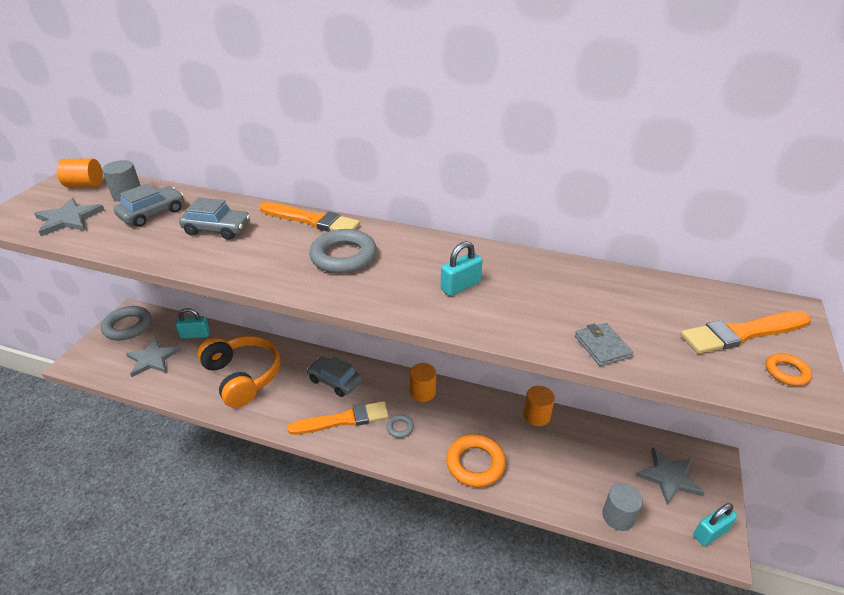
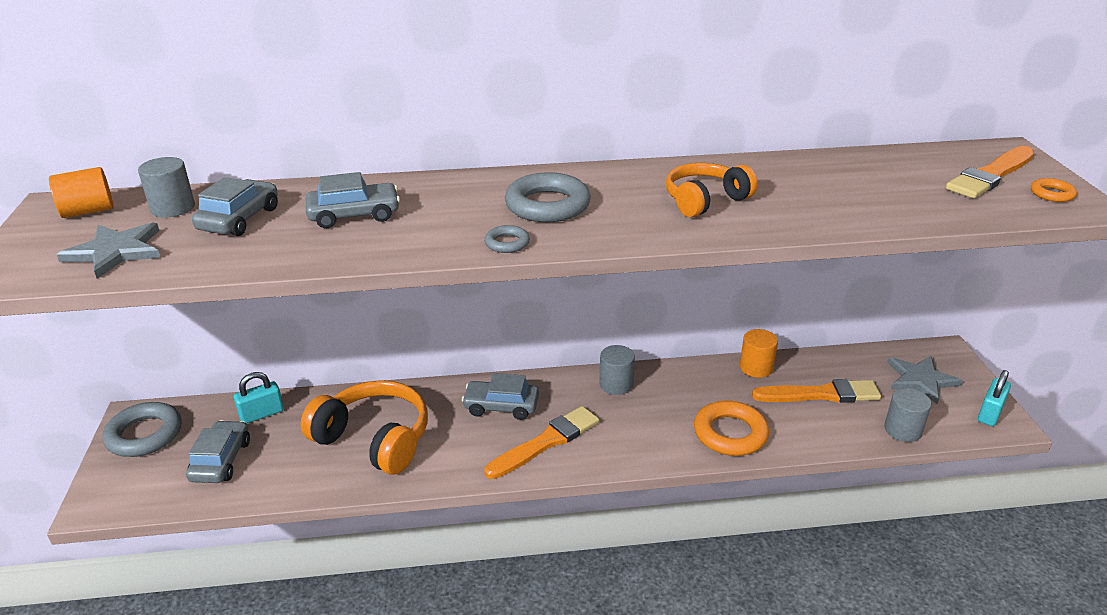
camera: 25 degrees left, 5 degrees down
grey star [126,338,181,377] -> grey car [186,420,250,483]
orange brush [260,202,360,232] -> orange brush moved to [752,379,881,403]
grey ring [386,415,414,438] -> grey ring moved to [484,225,530,253]
orange cylinder [410,363,436,402] -> grey cylinder [599,345,635,395]
turquoise padlock [441,241,482,296] -> orange headphones [666,163,758,217]
grey wallet [575,323,633,366] -> none

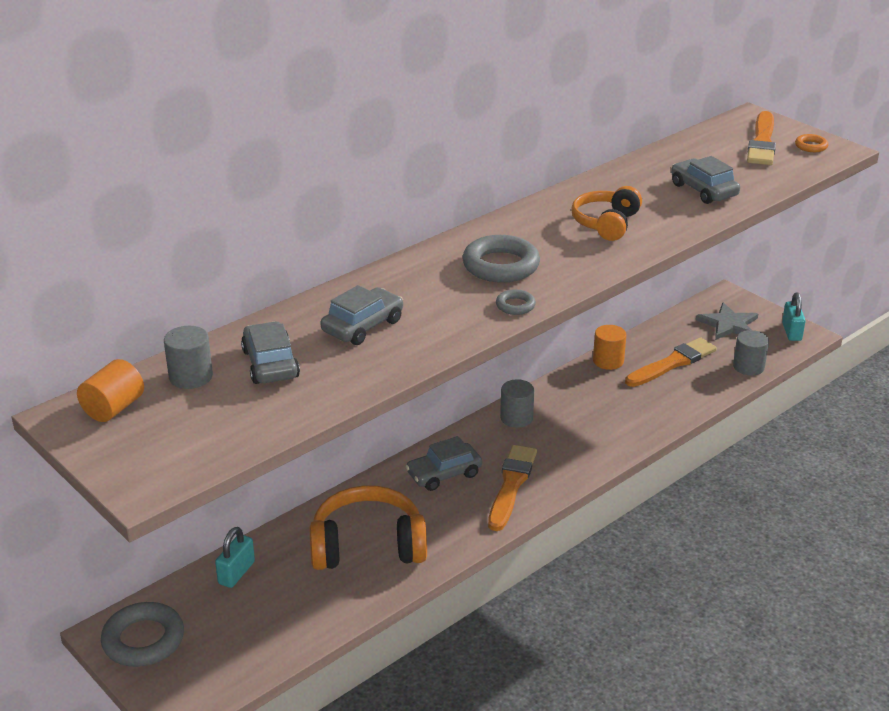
camera: 35 degrees left, 0 degrees up
grey star [57,222,161,279] -> none
grey car [186,420,250,483] -> grey car moved to [671,156,740,204]
orange ring [694,400,769,456] -> none

